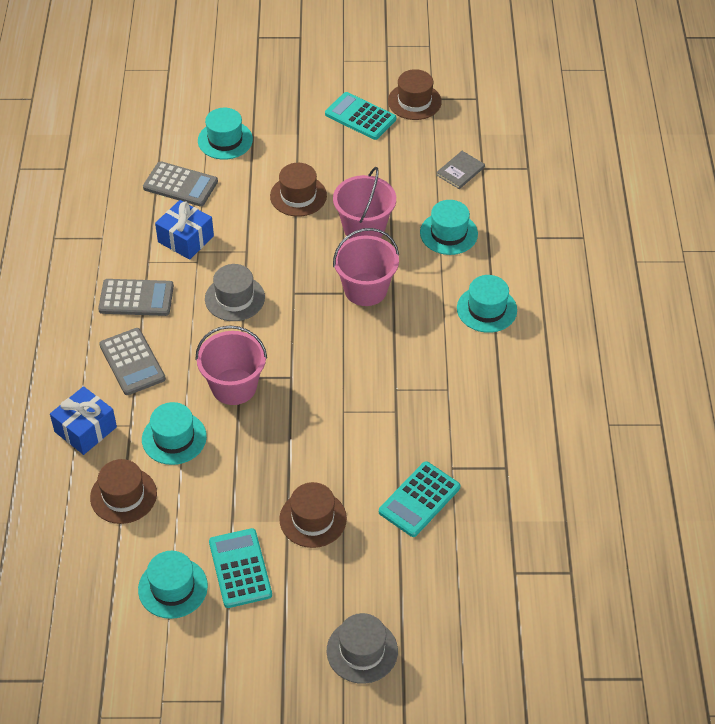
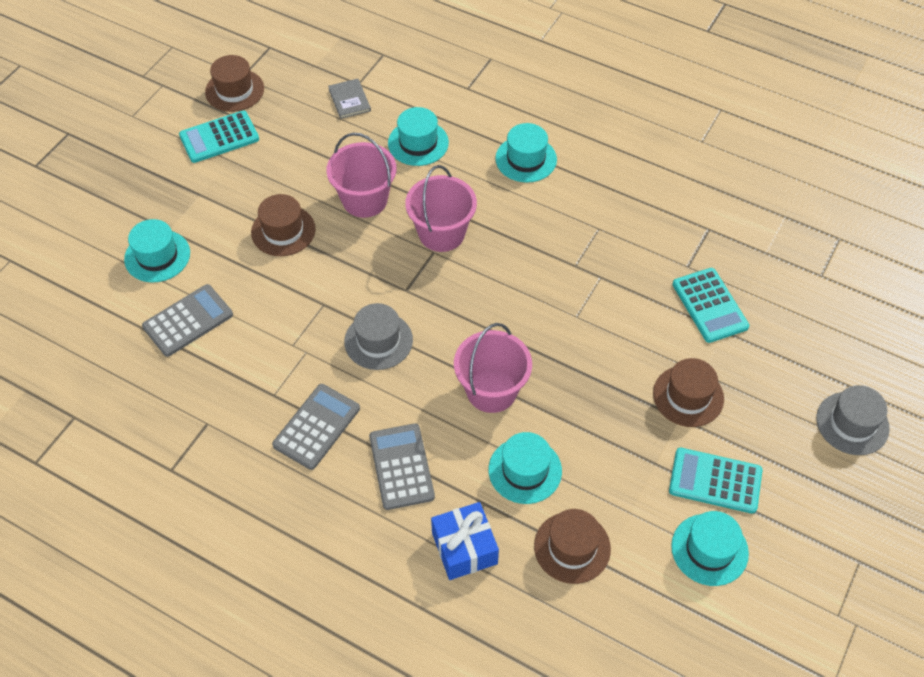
camera: 60 degrees left, 5 degrees up
grey calculator [99,328,166,395] -> grey calculator turned 105 degrees counterclockwise [369,423,435,510]
blue gift [155,200,214,260] -> none

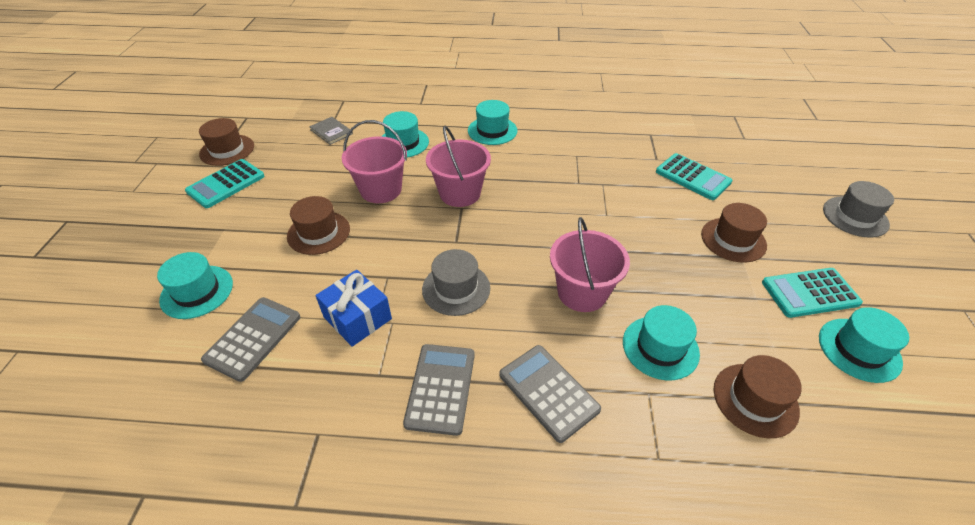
camera: 25 degrees left, 10 degrees down
blue gift [431,502,499,580] -> blue gift moved to [315,270,392,347]

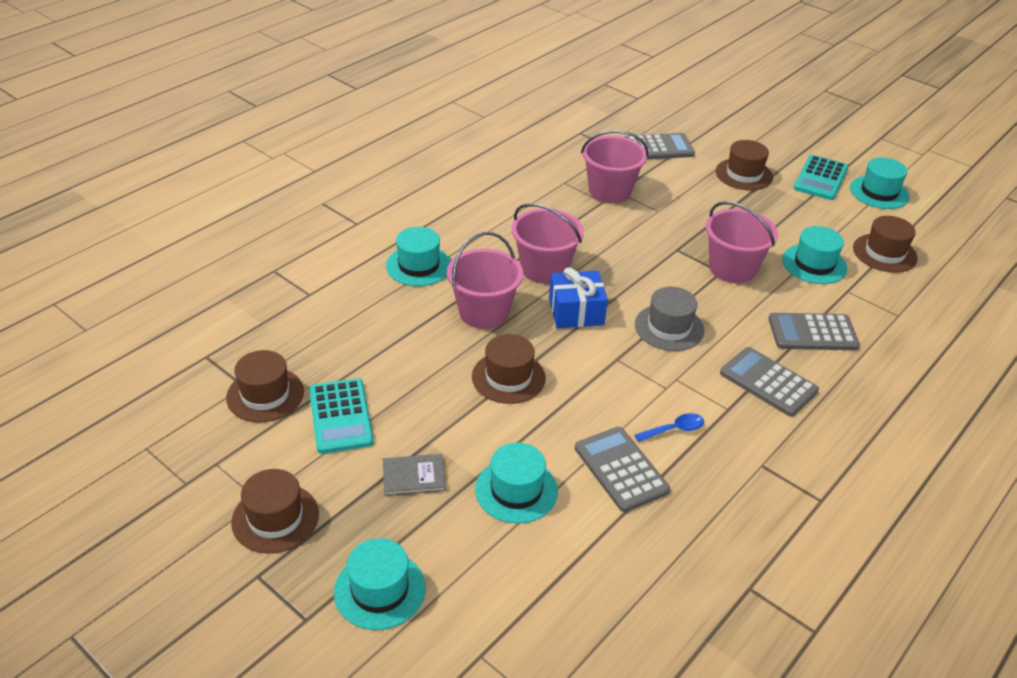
camera: 55 degrees left, 5 degrees down
grey book [309,117,353,145] -> grey book moved to [383,454,446,496]
blue gift [315,270,392,347] -> blue gift moved to [549,267,608,328]
turquoise hat [468,100,517,145] -> turquoise hat moved to [334,538,426,630]
turquoise calculator [656,153,733,200] -> grey calculator [624,133,695,160]
grey hat [823,181,894,238] -> none
none -> brown hat [231,469,319,553]
none -> pink bucket [581,130,648,203]
none -> blue spoon [635,413,704,442]

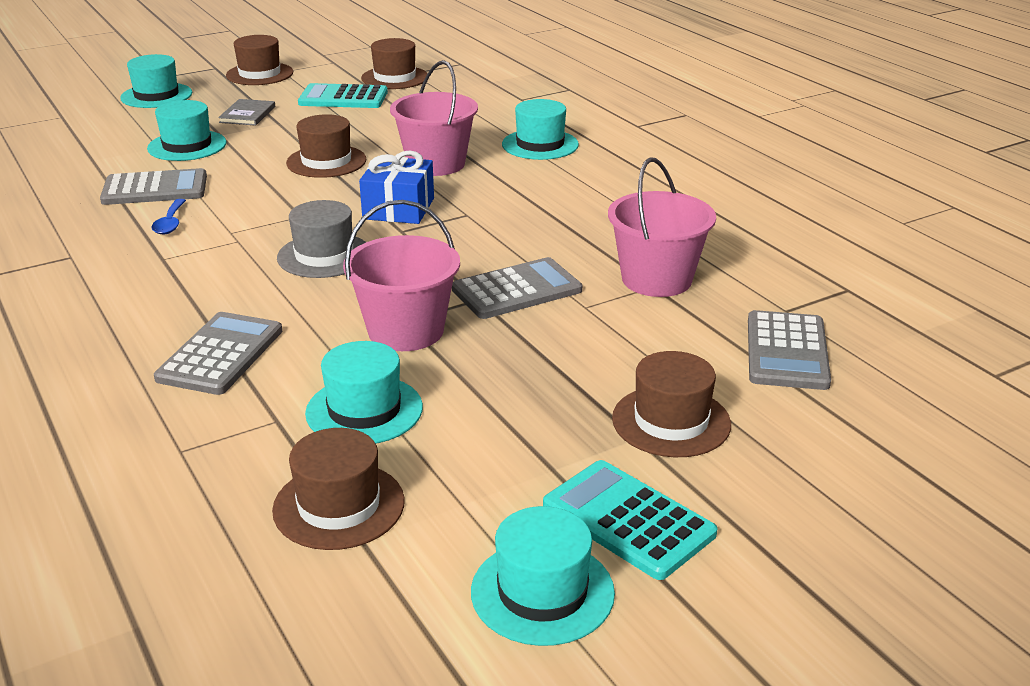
camera: 110 degrees right, 10 degrees down
pink bucket [512,203,584,284] -> none
grey calculator [720,347,819,417] -> grey calculator moved to [452,257,582,319]

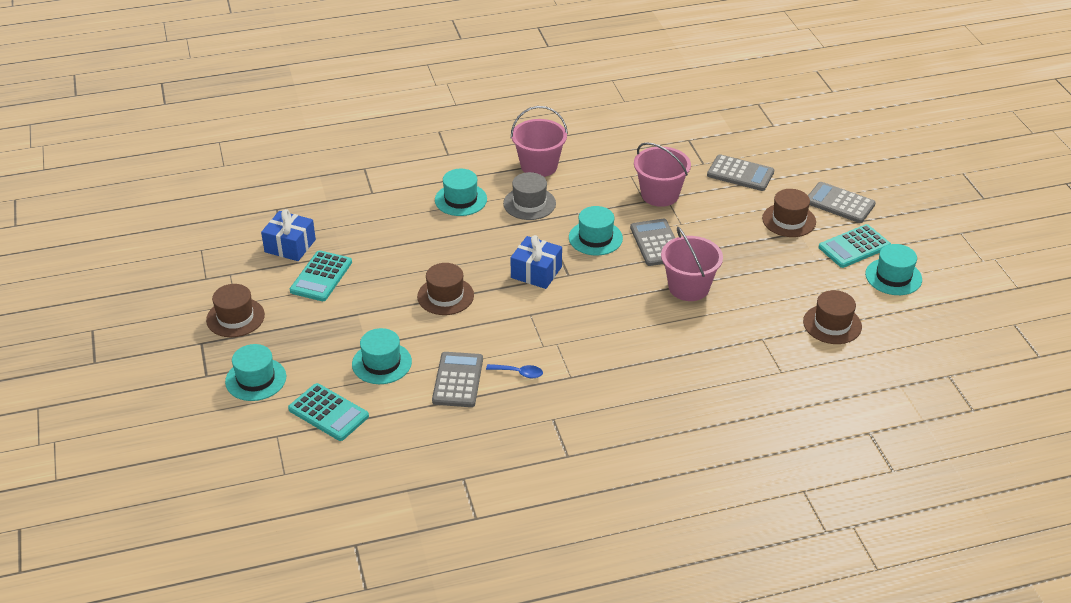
camera: 75 degrees left, 10 degrees up
grey calculator [154,312,282,395] -> grey calculator moved to [808,182,876,223]
grey book [218,99,275,126] -> none
grey hat [277,200,366,278] -> grey hat moved to [503,172,556,220]
turquoise hat [305,341,423,444] -> turquoise hat moved to [569,206,623,255]
brown hat [361,38,428,89] -> blue gift [261,209,316,261]
pink bucket [390,60,478,176] -> pink bucket moved to [511,106,568,177]
none -> turquoise calculator [288,383,369,441]

